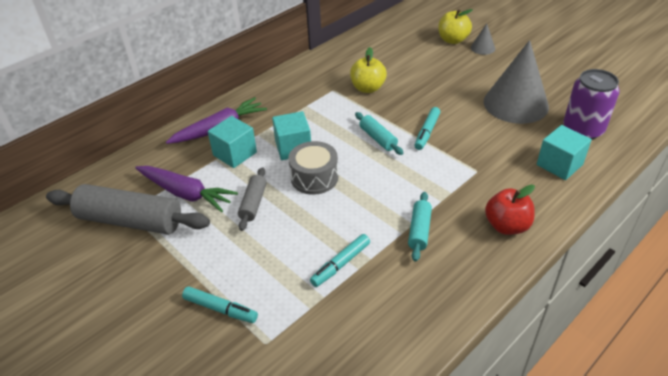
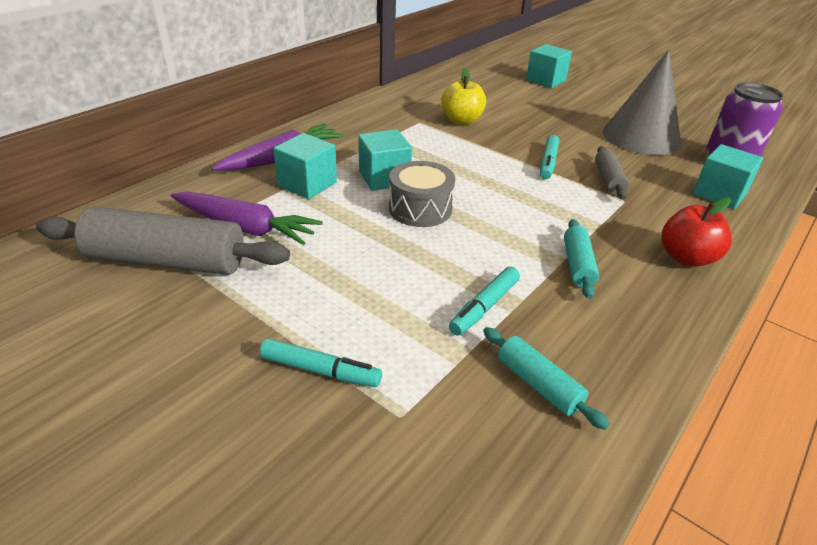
camera: 10 degrees left, 5 degrees down
grey rolling pin [238,167,267,231] -> grey rolling pin moved to [595,146,629,200]
turquoise rolling pin [355,112,403,155] -> turquoise rolling pin moved to [483,327,610,430]
yellow apple [438,9,473,44] -> turquoise cube [526,44,572,88]
grey cone [471,24,495,55] -> none

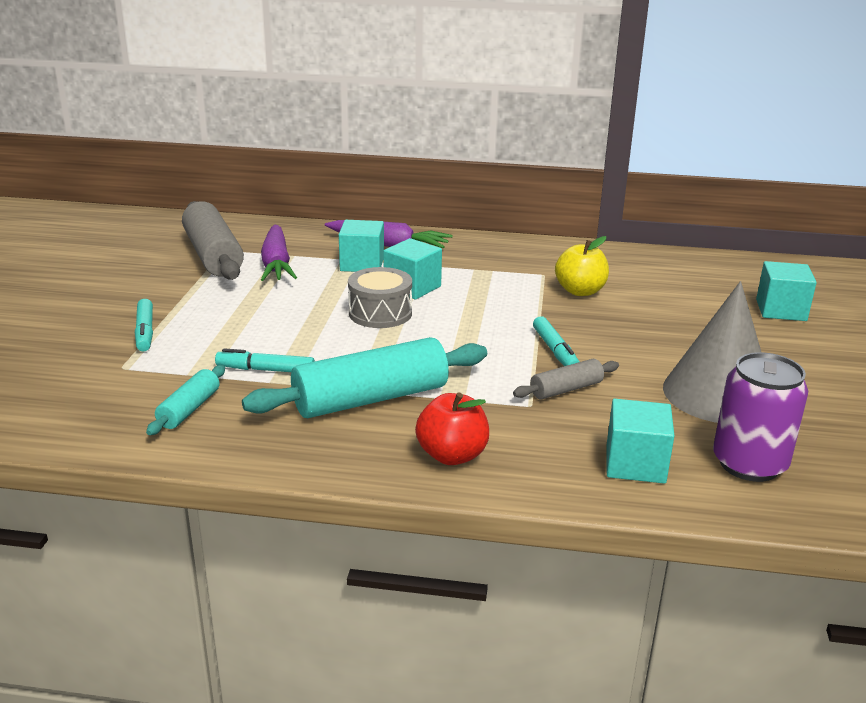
camera: 60 degrees right, 10 degrees down
turquoise marker [540,135,559,179] -> turquoise marker turned 90 degrees counterclockwise [533,316,579,366]
turquoise rolling pin [564,219,599,299] -> turquoise rolling pin [242,337,487,418], size x1.99

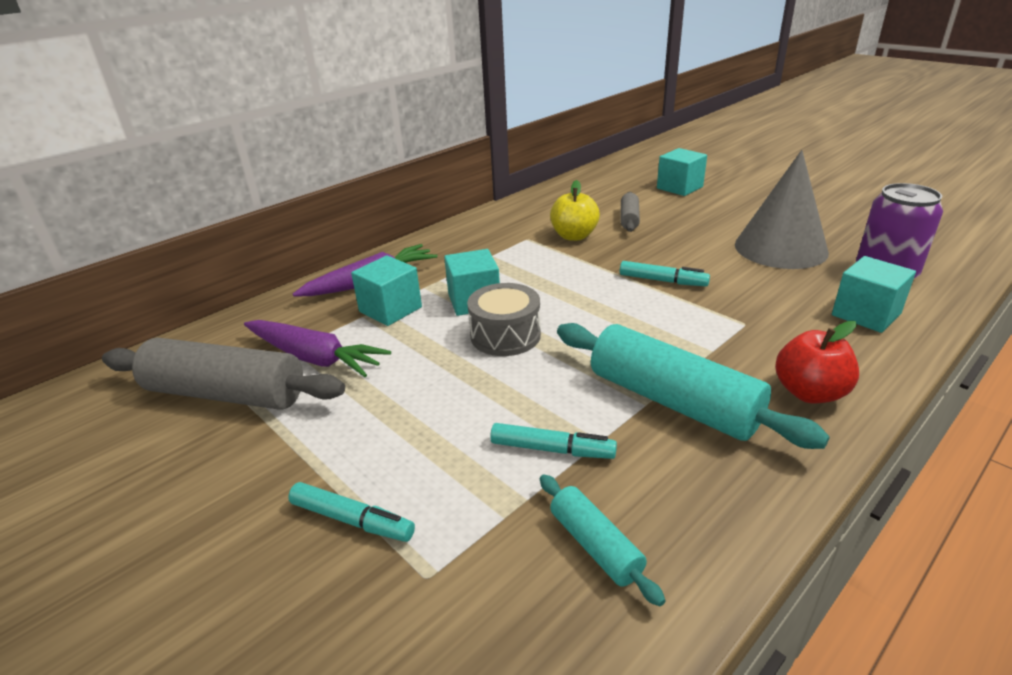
camera: 50 degrees left, 5 degrees up
turquoise marker [215,348,315,372] -> turquoise marker turned 120 degrees counterclockwise [490,423,617,459]
turquoise rolling pin [242,337,487,418] -> turquoise rolling pin turned 60 degrees counterclockwise [557,323,830,449]
grey rolling pin [513,359,619,400] -> grey rolling pin moved to [620,192,640,232]

